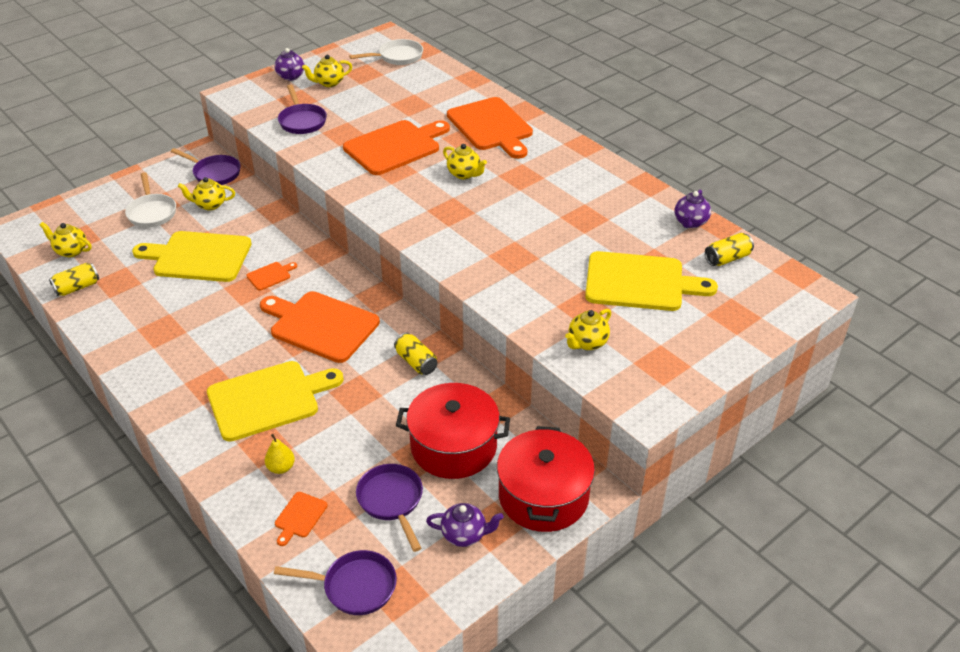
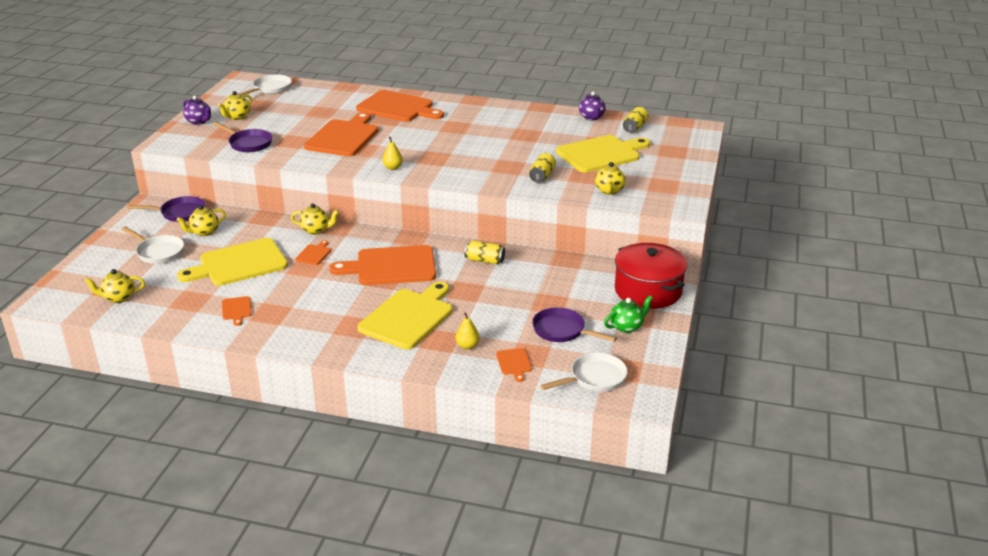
camera: 35 degrees left, 10 degrees down
yellow can [49,263,99,296] -> yellow can moved to [530,153,556,183]
purple pan [274,550,397,615] -> white pan [540,353,628,392]
red pot [396,383,510,479] -> none
purple teapot [426,503,504,547] -> green teapot [604,295,653,333]
yellow teapot [443,144,487,179] -> yellow teapot moved to [291,203,339,235]
none -> orange cutting board [222,296,252,326]
none -> yellow pear [382,137,403,170]

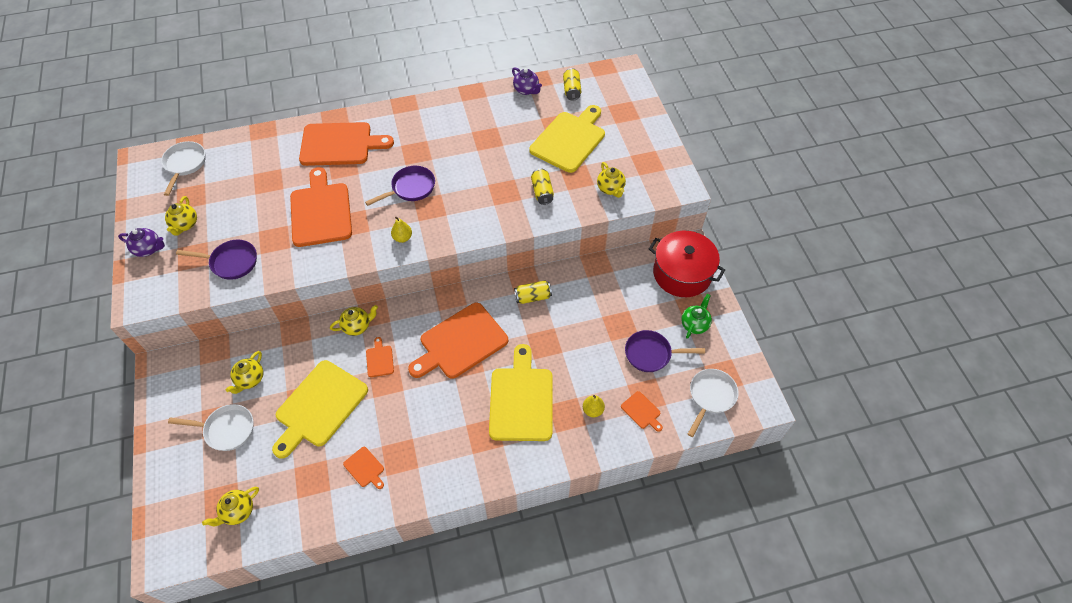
camera: 30 degrees left, 25 degrees up
purple pan [128,196,206,222] -> purple pan moved to [365,166,435,206]

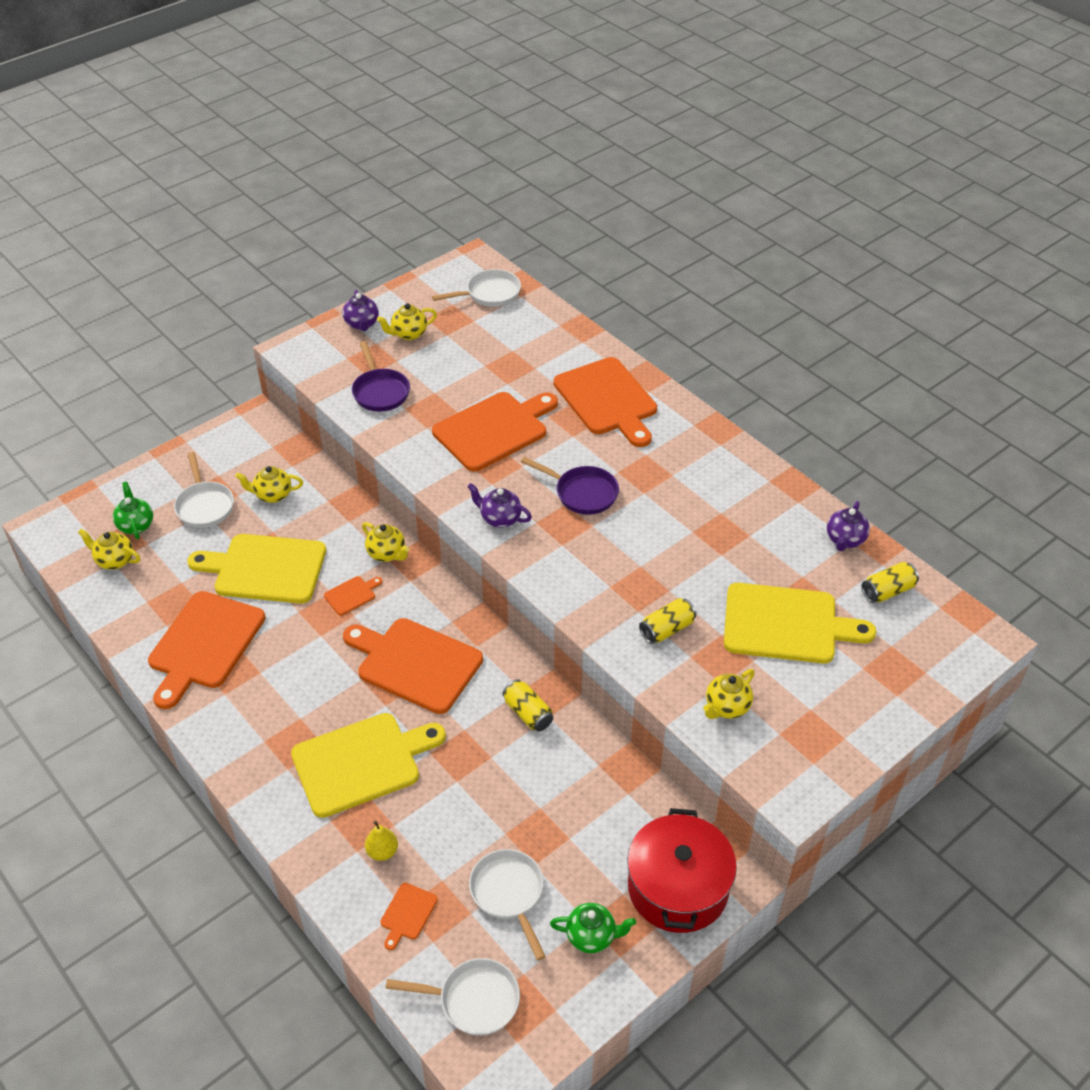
camera: 65 degrees right, 10 degrees down
orange cutting board [343,447,384,489] -> orange cutting board [148,591,266,709], size x2.33
yellow pear [391,217,412,243] -> purple teapot [467,483,532,528]
purple pan [625,330,705,372] -> white pan [469,849,546,961]
none -> green teapot [113,482,153,539]

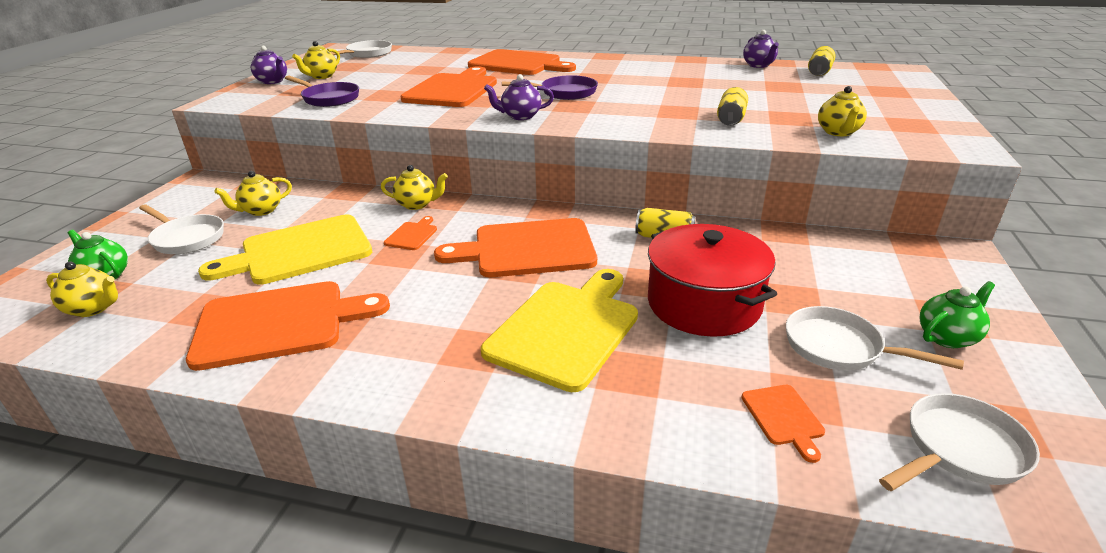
camera: 35 degrees left, 15 degrees down
yellow teapot [78,529,140,570] -> yellow teapot turned 150 degrees counterclockwise [46,261,118,317]
orange cutting board [148,591,266,709] -> orange cutting board turned 90 degrees counterclockwise [186,281,390,371]
yellow pear [365,821,398,861] -> none
red pot [627,808,737,933] -> red pot moved to [648,224,777,337]
yellow cutting board [724,583,876,664] -> none

